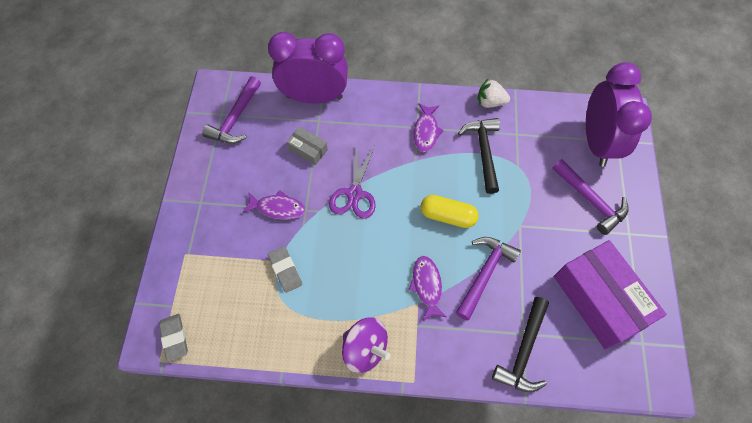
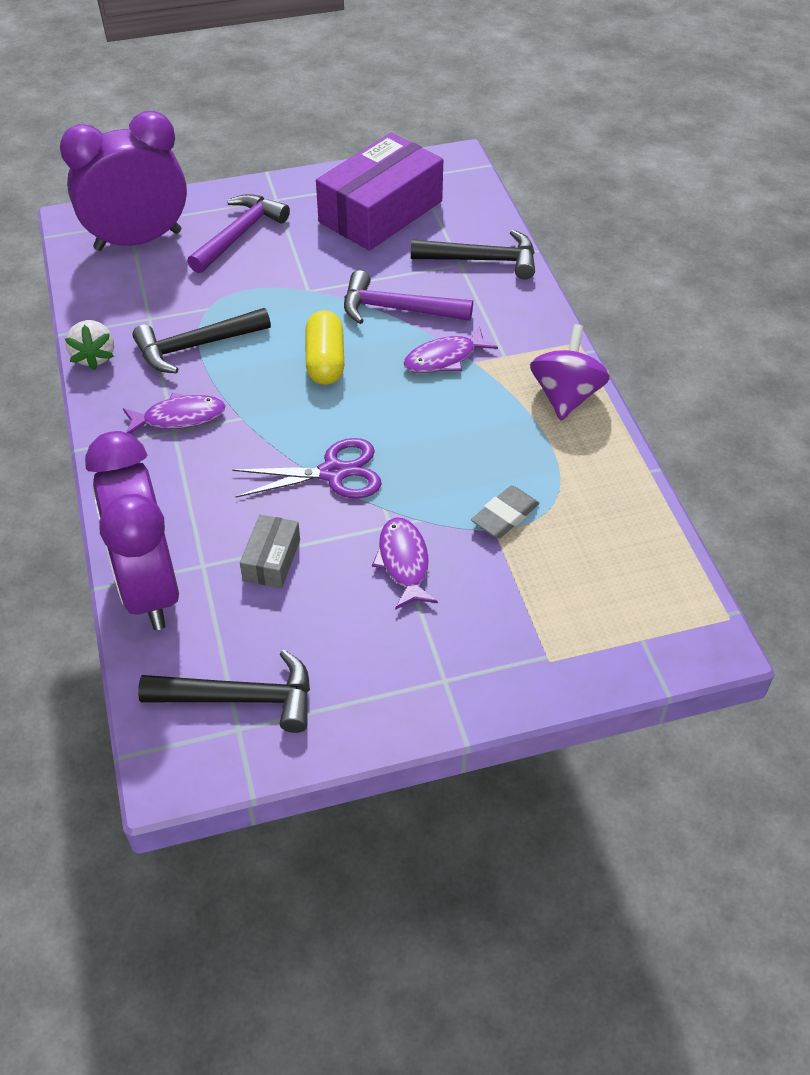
camera: 110 degrees left, 15 degrees down
grey eraser [159,314,188,362] -> none
purple hammer [202,76,261,144] -> black hammer [138,650,310,733]

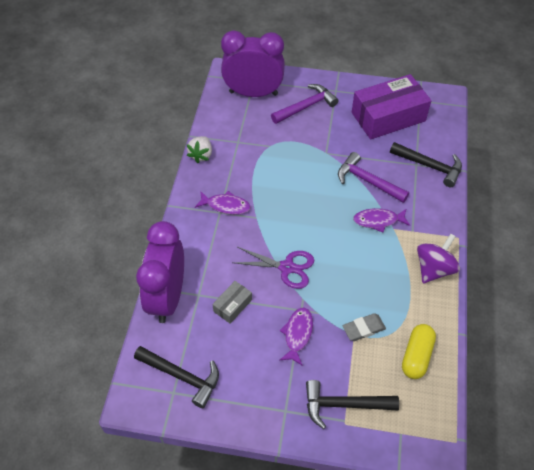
camera: 25 degrees right, 5 degrees up
black hammer [132,308,271,374] -> black hammer moved to [306,380,399,429]
yellow capsule [305,310,344,385] -> yellow capsule moved to [402,324,436,379]

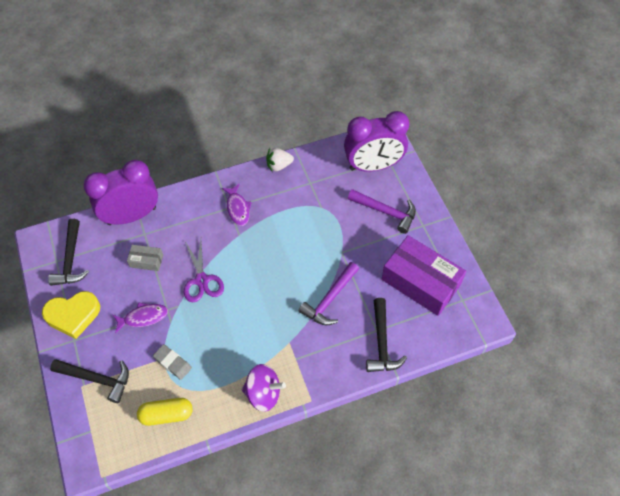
camera: 60 degrees right, 5 degrees up
purple clock [221,31,285,97] -> purple clock turned 105 degrees clockwise [344,111,409,172]
black hammer [306,380,399,429] -> black hammer turned 135 degrees clockwise [50,359,129,403]
purple hammer [338,152,409,203] -> purple hammer turned 150 degrees counterclockwise [298,262,359,325]
purple fish [353,208,410,232] -> none
none -> yellow heart [42,291,100,339]

